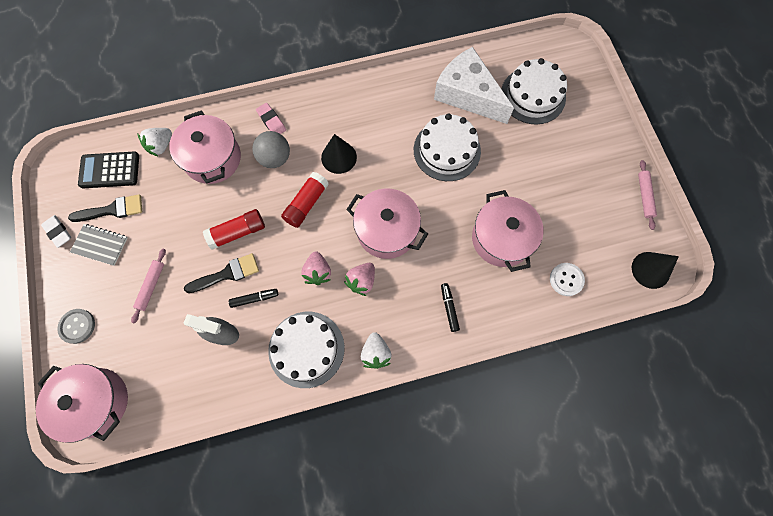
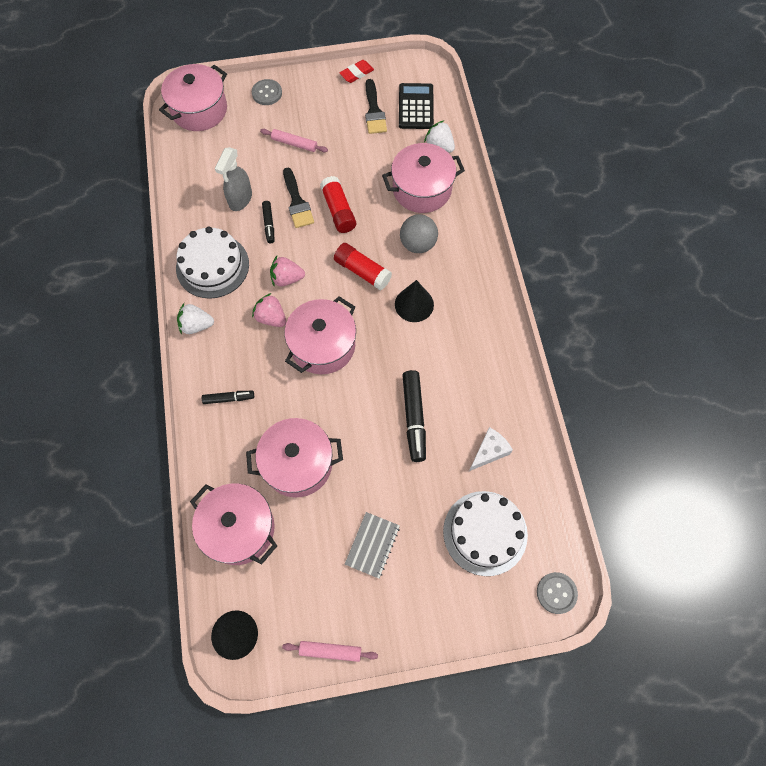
camera: 95 degrees right, 5 degrees down
white eraser [41,215,71,248] -> red eraser [339,60,374,83]
grey notebook [70,224,127,266] -> grey notebook moved to [345,512,400,579]
pink eraser [256,103,286,134] -> none
white cake [414,113,481,181] -> black marker [402,370,426,462]
white cheese [434,47,514,124] -> white cheese [469,427,513,471], size x0.48
white button [550,263,585,296] -> pink pot [190,484,277,565]
none -> grey button [537,572,578,614]

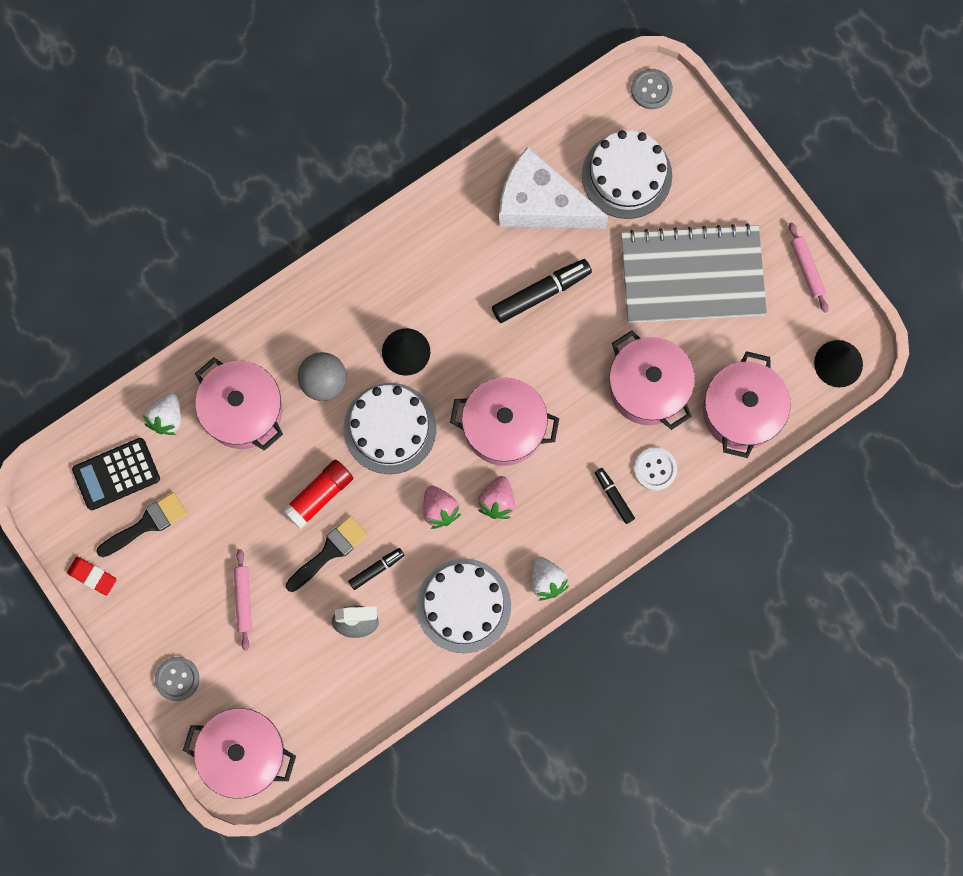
camera: 115 degrees left, 10 degrees up
red glue stick [334,243,392,290] -> white cake [344,383,436,474]
grey notebook [345,512,400,579] -> grey notebook [621,223,767,323], size x2.29
white cheese [469,427,513,471] -> white cheese [499,146,609,229], size x2.09
none -> white button [634,447,677,491]

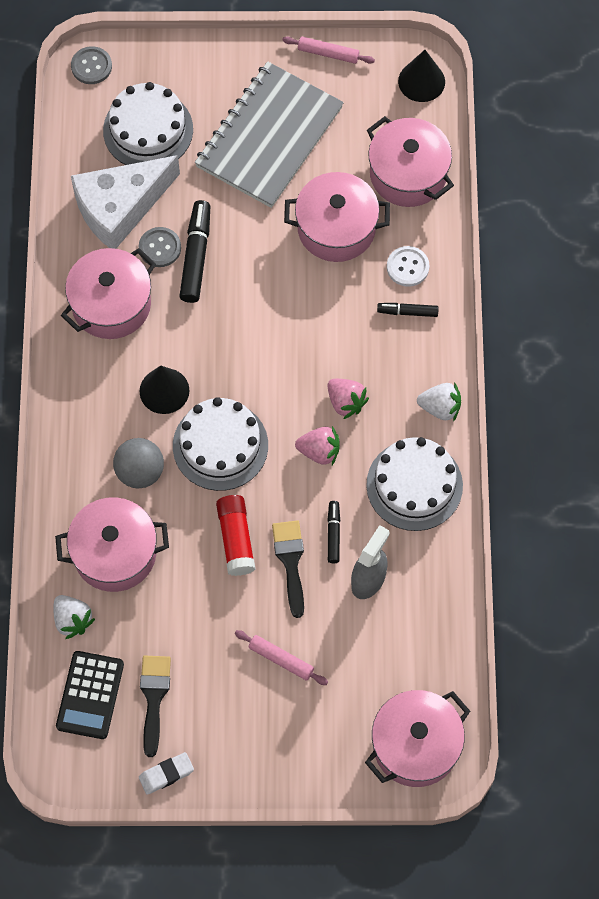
camera: 55 degrees left, 10 degrees down
red eraser [67,557,117,596] -> white eraser [139,752,194,795]
grey button [155,657,199,701] -> grey button moved to [139,227,181,267]
pink pot [450,377,559,466] -> pink pot moved to [61,248,156,339]

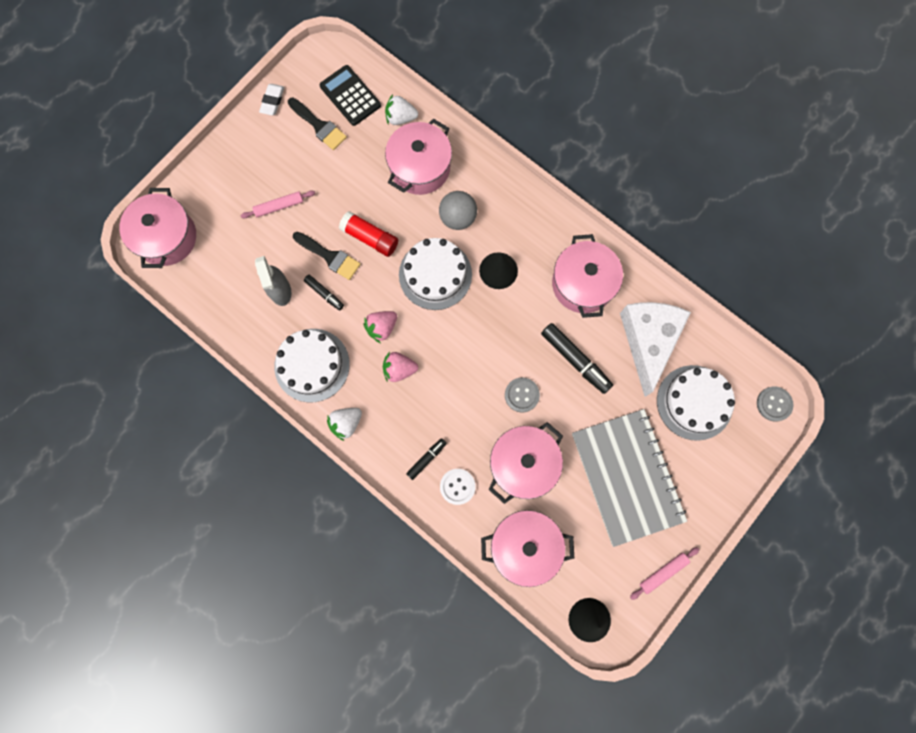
camera: 130 degrees right, 10 degrees up
grey button [139,227,181,267] -> grey button moved to [505,377,540,413]

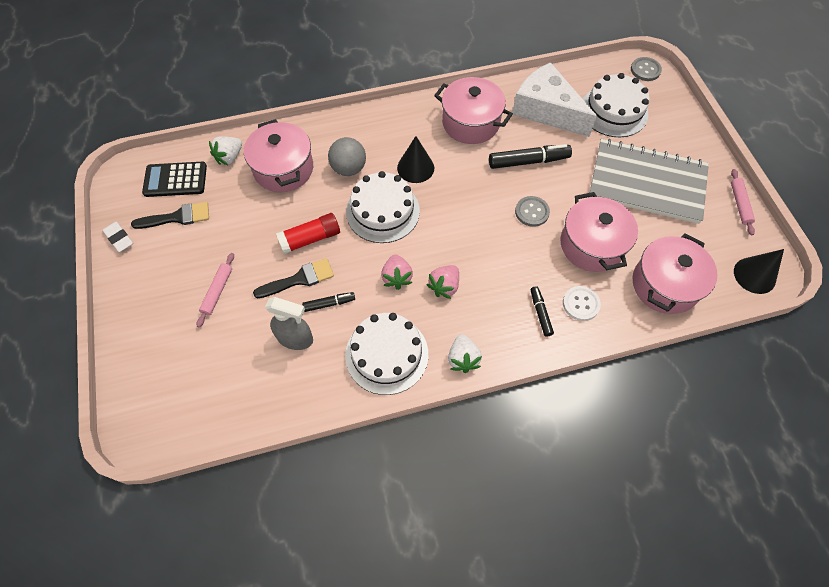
camera: 55 degrees left, 15 degrees down
pink pot [119,188,196,268] -> none

